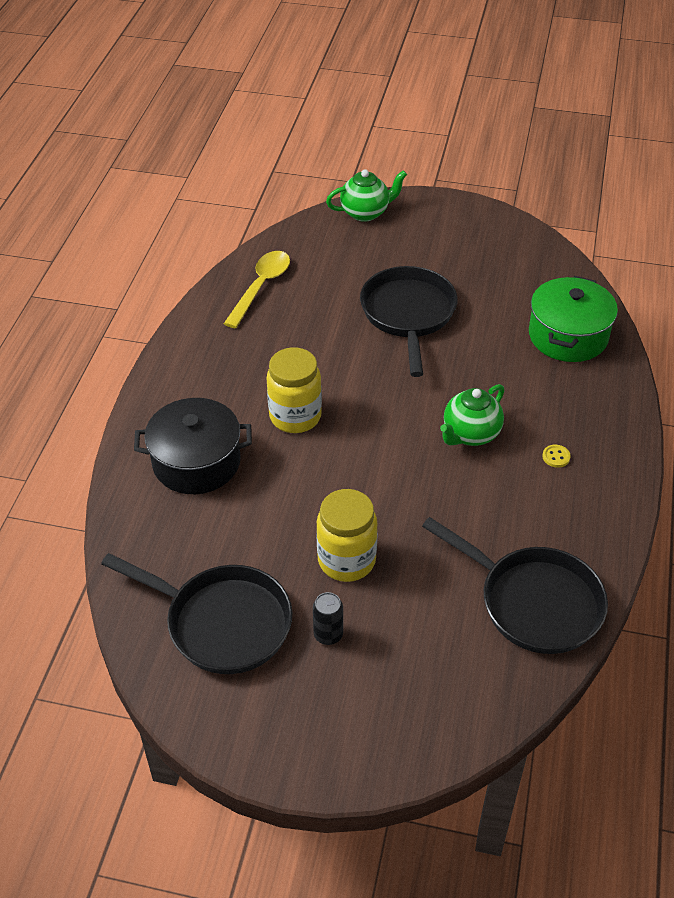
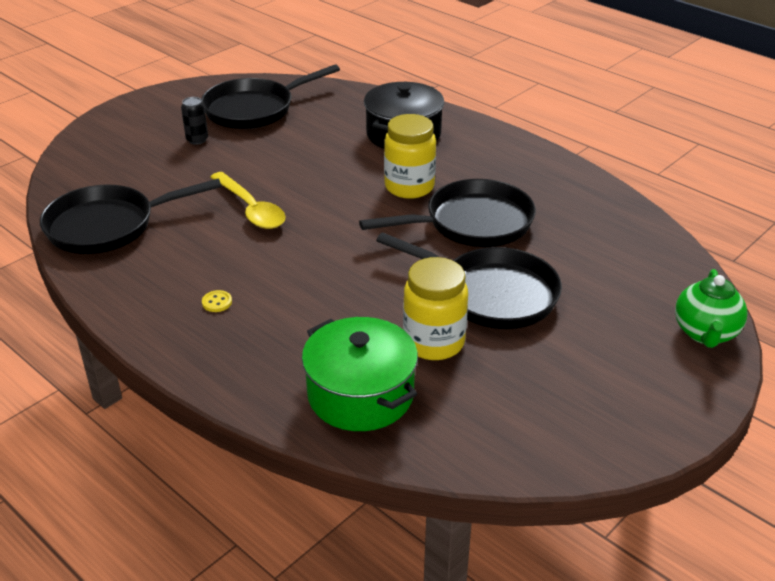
camera: 120 degrees right, 10 degrees down
yellow spoon [224,251,290,328] -> yellow spoon moved to [210,172,286,229]
yellow jar [316,489,378,582] -> yellow jar moved to [403,257,468,360]
green teapot [440,384,504,446] -> none
none -> black pan [359,179,536,247]

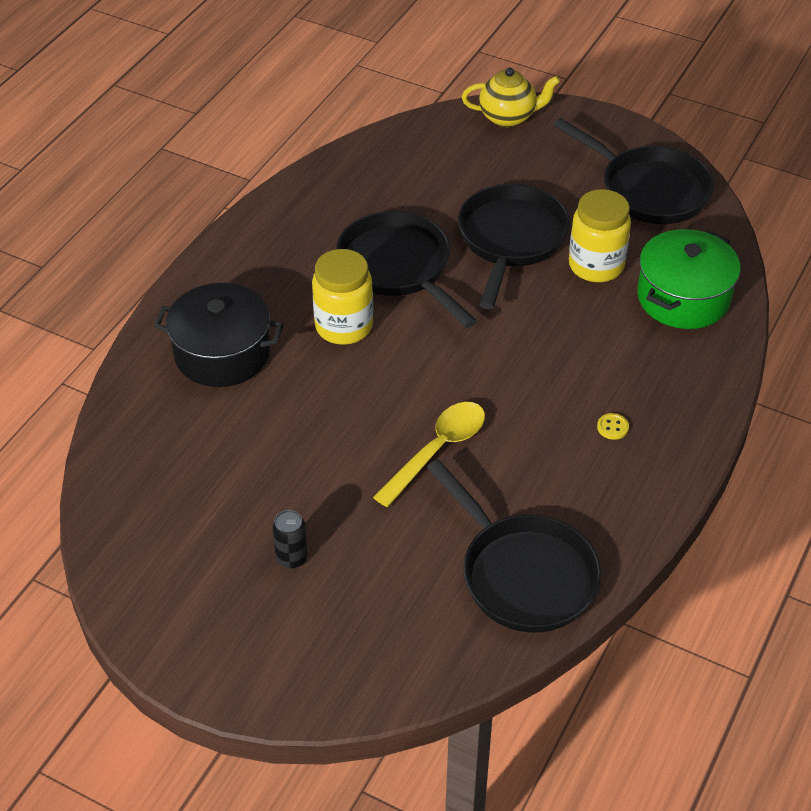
camera: 105 degrees left, 10 degrees up
black pan [201,64,340,129] -> black pan moved to [553,118,714,224]
green teapot [675,269,748,348] -> yellow teapot [462,67,560,127]

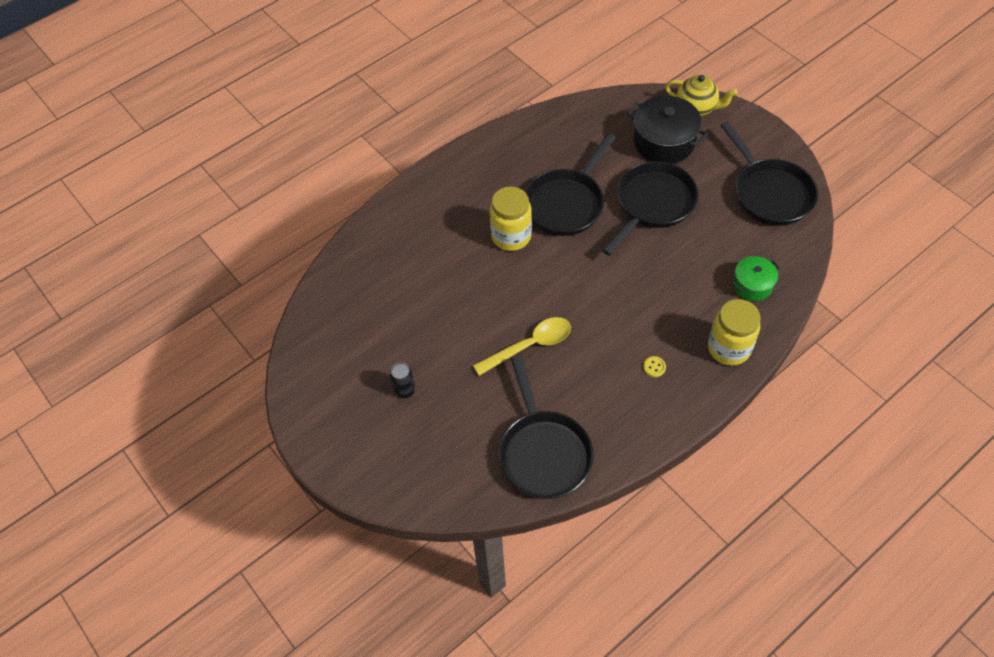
camera: 25 degrees right, 10 degrees up
black pot [154,283,284,387] -> black pot moved to [627,95,708,164]
black pan [336,211,477,328] -> black pan turned 135 degrees counterclockwise [525,133,616,236]
yellow jar [569,189,631,282] -> yellow jar moved to [708,299,761,366]
green pot [637,229,740,329] -> green pot [732,256,780,301], size x0.58

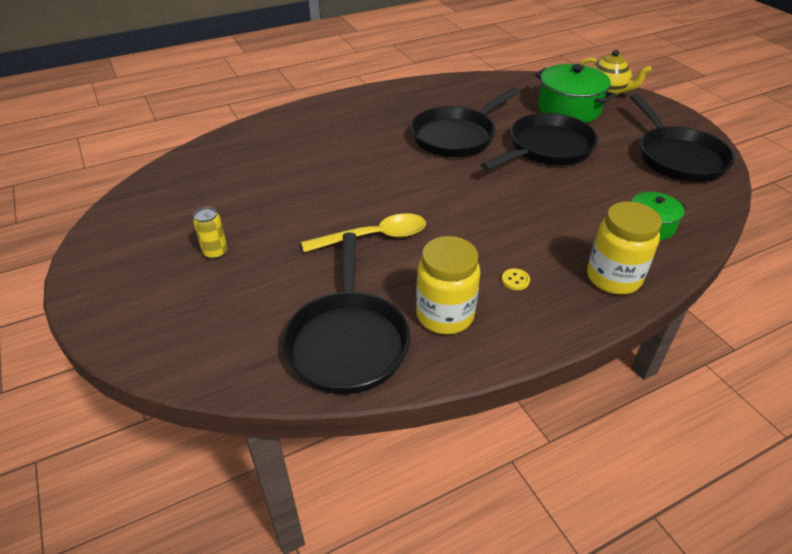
camera: 10 degrees right, 15 degrees down
black can [390,362,415,398] -> yellow can [193,207,228,259]
yellow jar [490,186,532,251] -> yellow jar moved to [416,236,480,334]
black pot [627,95,708,164] -> green pot [535,64,616,123]

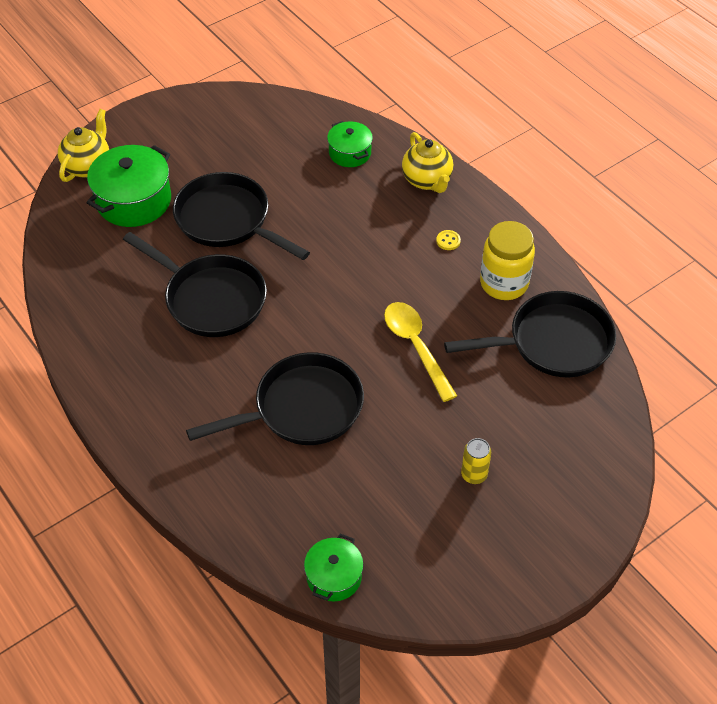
camera: 100 degrees left, 10 degrees up
yellow jar [587,201,662,294] -> yellow teapot [402,132,453,193]
black pan [630,94,735,182] -> black pan moved to [186,352,364,445]
none -> green pot [304,534,364,601]

